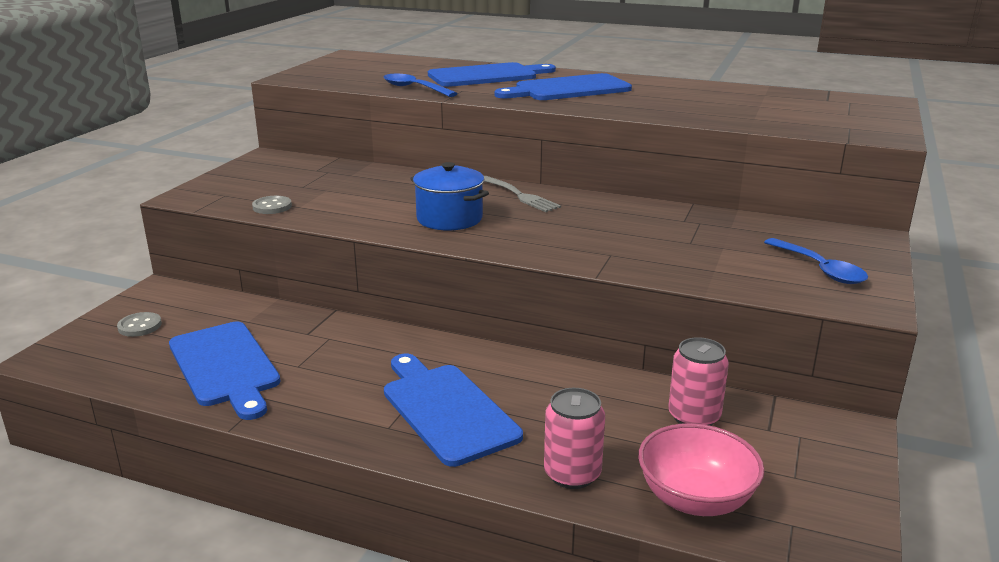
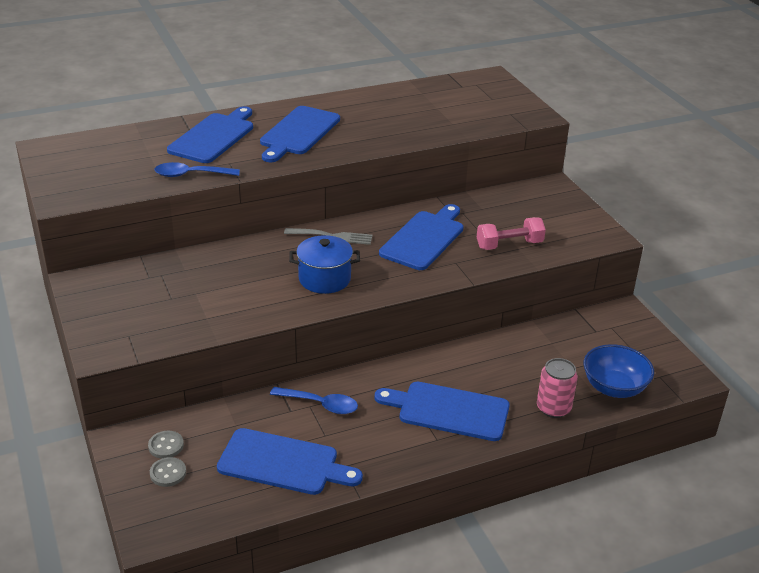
camera: 45 degrees left, 10 degrees up
grey button [252,196,292,214] -> grey button moved to [148,431,184,459]
pink bowl [638,423,764,516] -> blue bowl [583,344,654,398]
pink can [668,337,729,426] -> none
blue spoon [764,238,868,284] -> blue spoon moved to [270,387,358,414]
none -> blue cutting board [379,204,463,270]
none -> pink dumbbell [477,217,546,250]

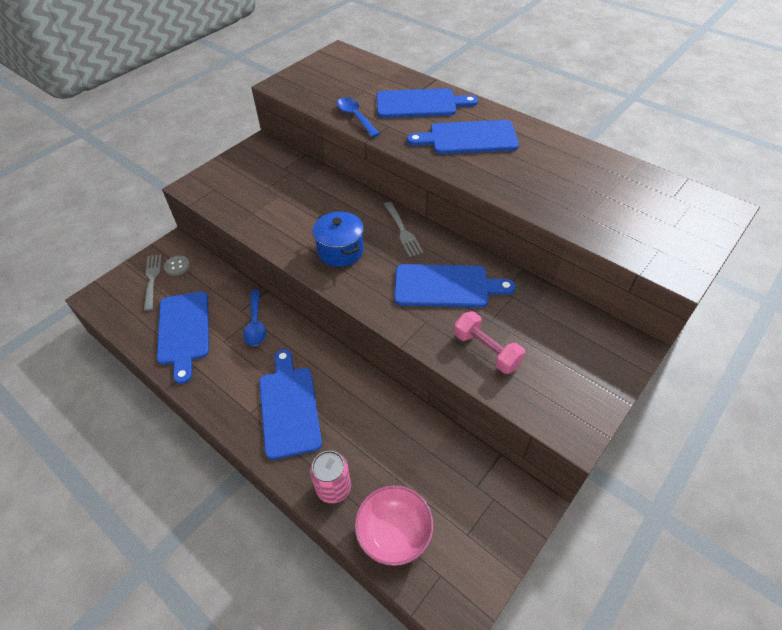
camera: 65 degrees right, 15 degrees up
grey button [150,457,186,487] -> grey fork [144,254,162,311]
blue bowl [583,344,654,398] -> pink bowl [355,485,434,566]

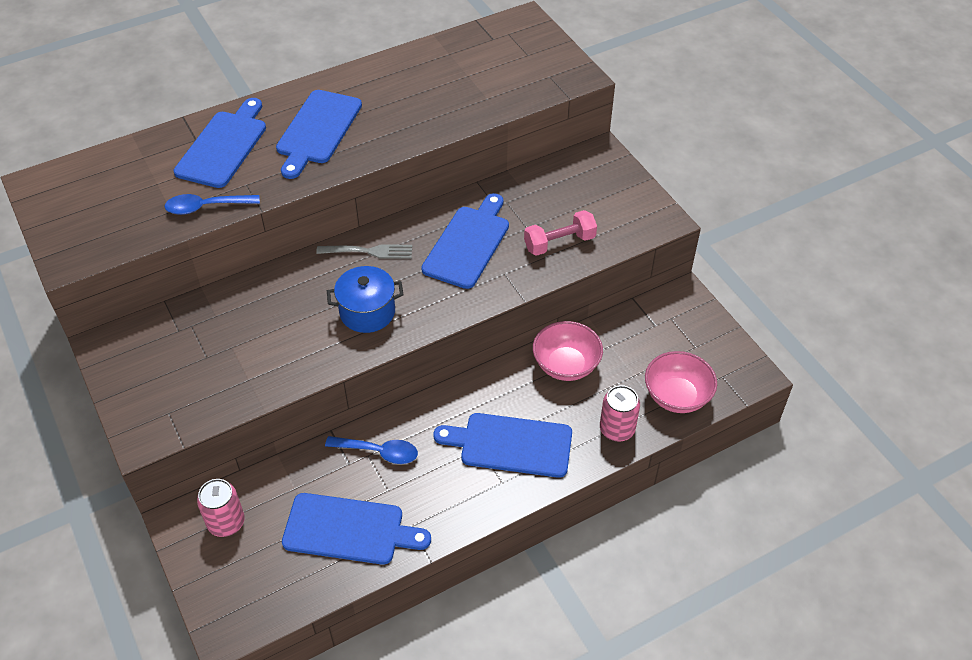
camera: 70 degrees left, 0 degrees up
grey fork [144,254,162,311] -> none
grey button [164,256,190,276] -> pink can [197,479,245,537]
none -> pink bowl [533,321,603,381]

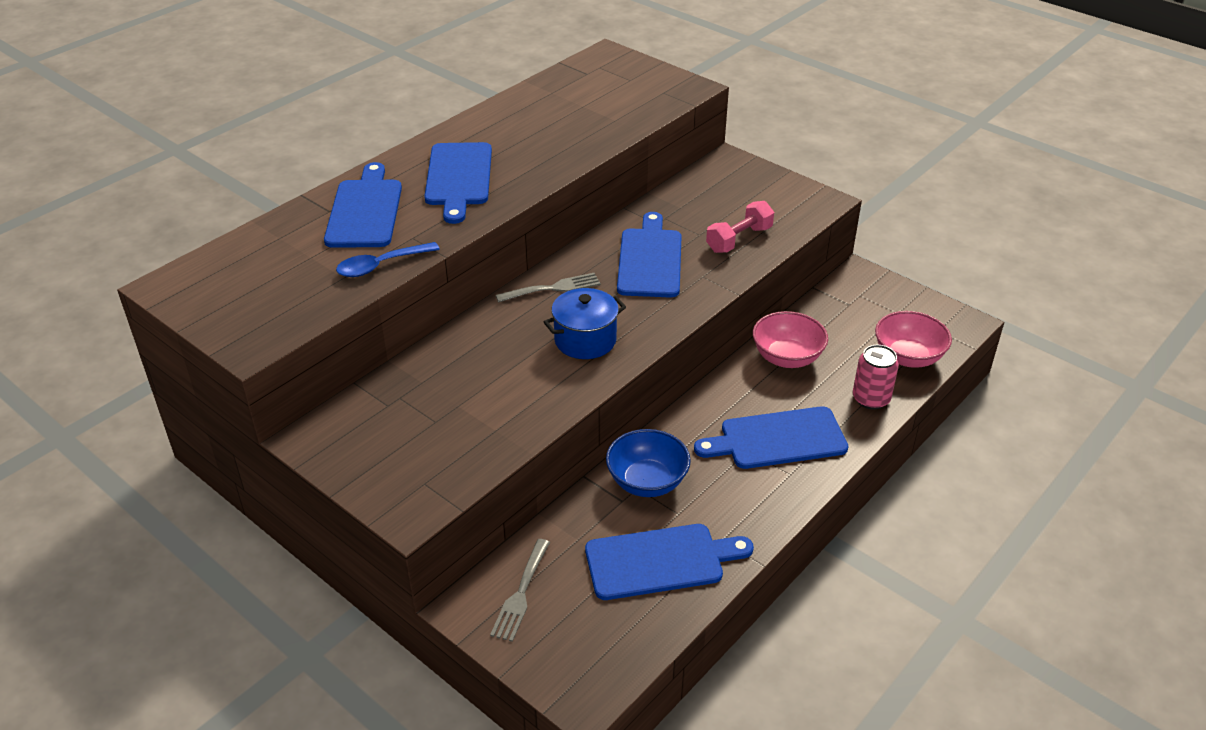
camera: 20 degrees left, 10 degrees down
pink can [197,479,245,537] -> grey fork [490,539,550,642]
blue spoon [325,436,418,464] -> blue bowl [606,429,691,497]

